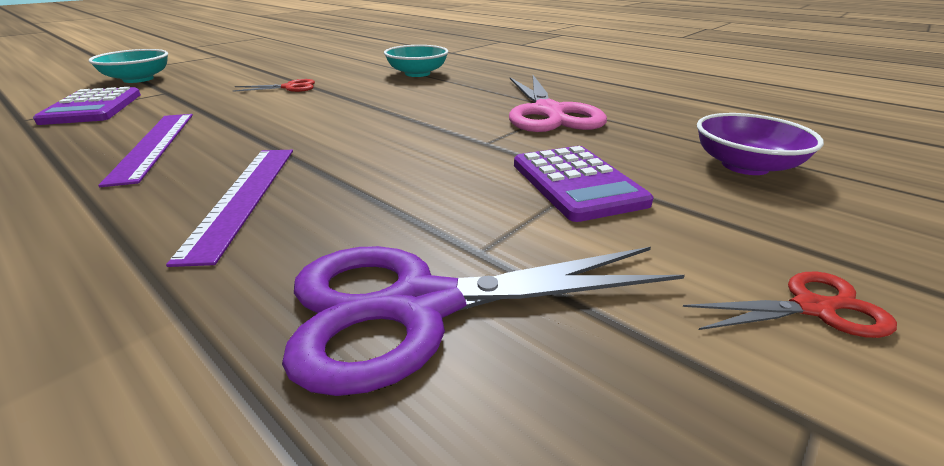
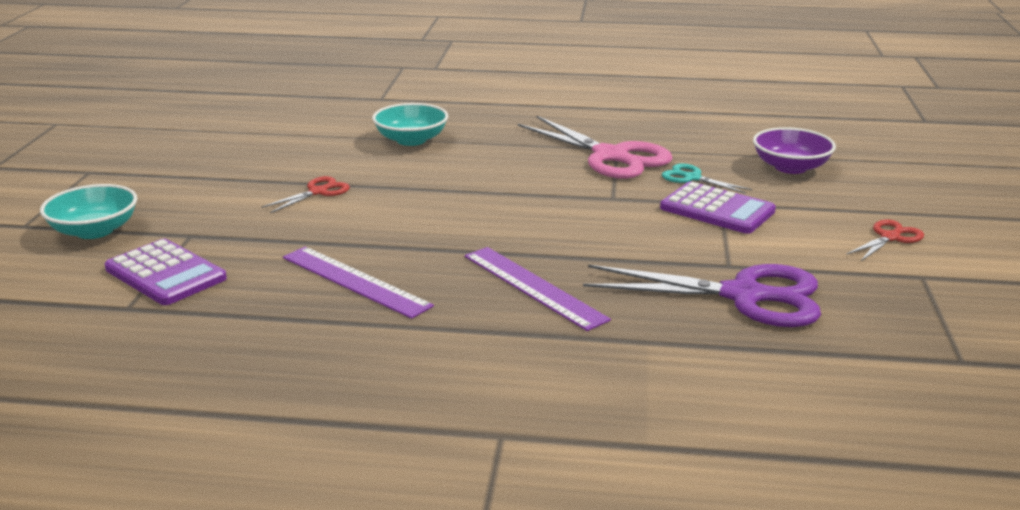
camera: 35 degrees left, 5 degrees down
purple scissors [282,246,685,396] -> purple scissors turned 120 degrees counterclockwise [583,264,821,327]
none -> turquoise scissors [662,163,752,194]

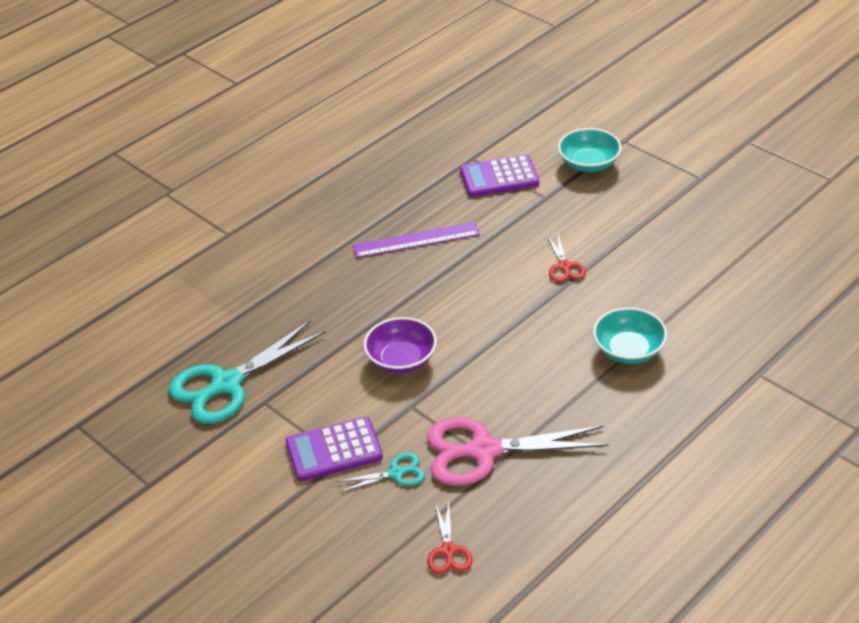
camera: 130 degrees right, 15 degrees up
purple ruler [465,247,611,331] -> none
purple scissors [583,264,821,327] -> turquoise scissors [168,321,325,424]
purple bowl [753,127,836,174] -> purple bowl moved to [364,317,437,373]
red scissors [846,220,924,261] -> red scissors moved to [427,502,473,574]

